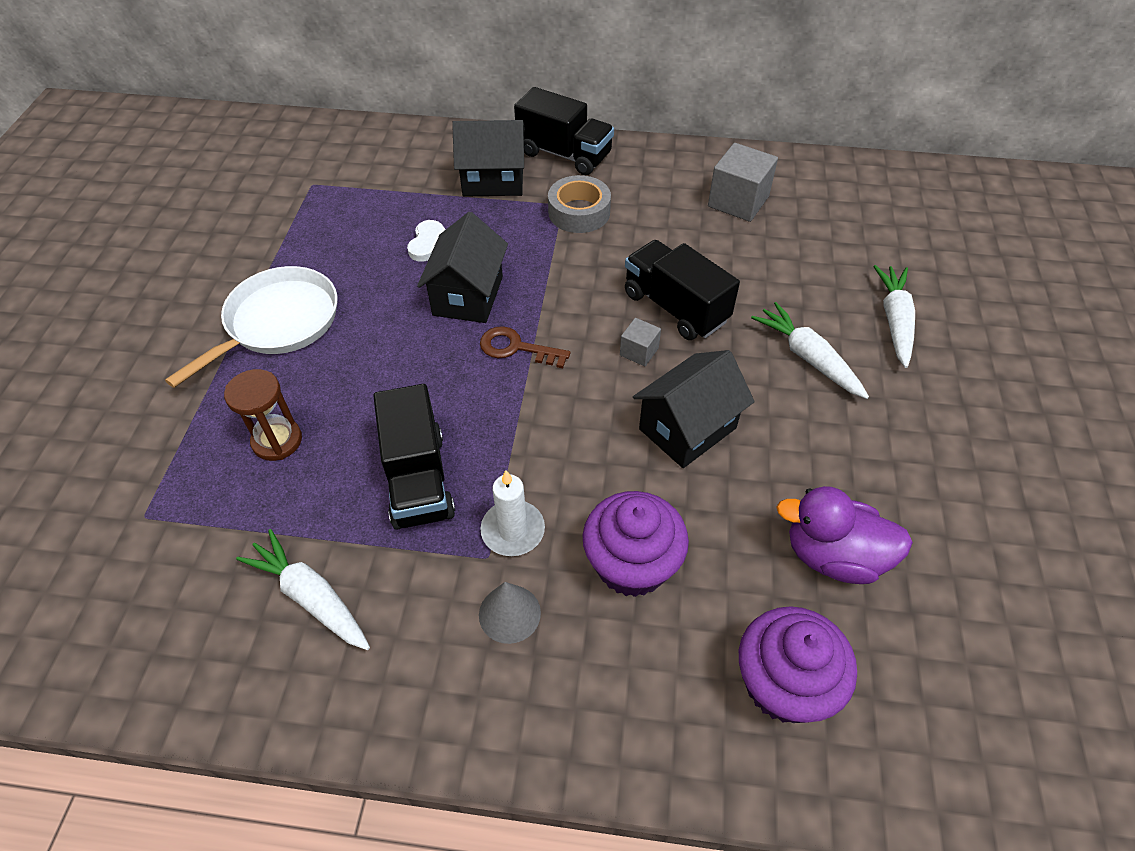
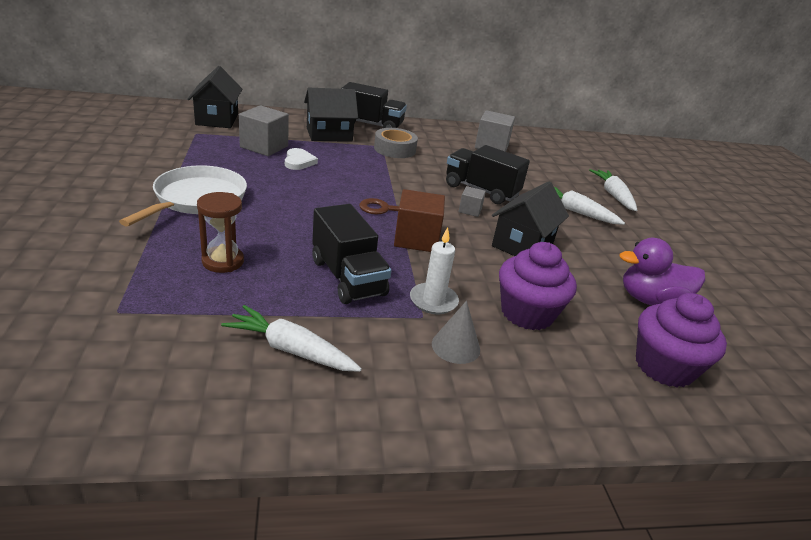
camera: 20 degrees left, 20 degrees down
black house [417,212,508,323] -> black house moved to [188,66,242,128]
none -> grey cube [239,105,289,156]
none -> brown cube [394,189,445,252]

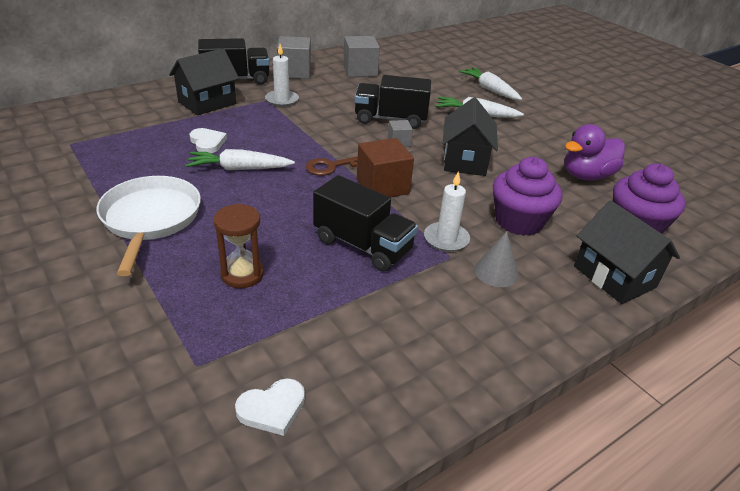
camera: 25 degrees left, 5 degrees up
black house [188,66,242,128] -> black house moved to [574,200,680,304]
white carrot [221,305,362,372] -> white carrot moved to [186,149,295,170]
grey cube [239,105,289,156] -> grey cube moved to [277,36,311,79]
grey tape [374,128,418,158] -> white candle [265,44,299,107]
none -> white heart [235,378,305,436]

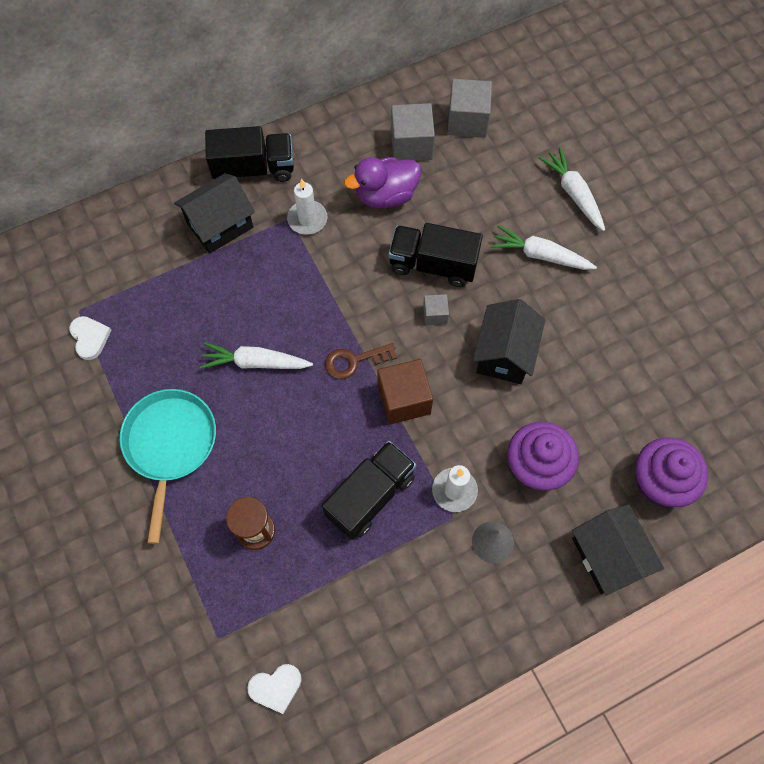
camera: 10 degrees right, 30 degrees up
white pan [96,176,201,276] -> turquoise pan [120,389,216,544]
white heart [190,128,227,153] -> white heart moved to [69,316,112,360]
grey cube [277,36,311,79] -> grey cube moved to [447,79,492,138]
black truck [313,175,418,272] -> black truck turned 90 degrees counterclockwise [322,441,416,540]
purple duck [564,124,625,181] -> purple duck moved to [344,157,421,208]

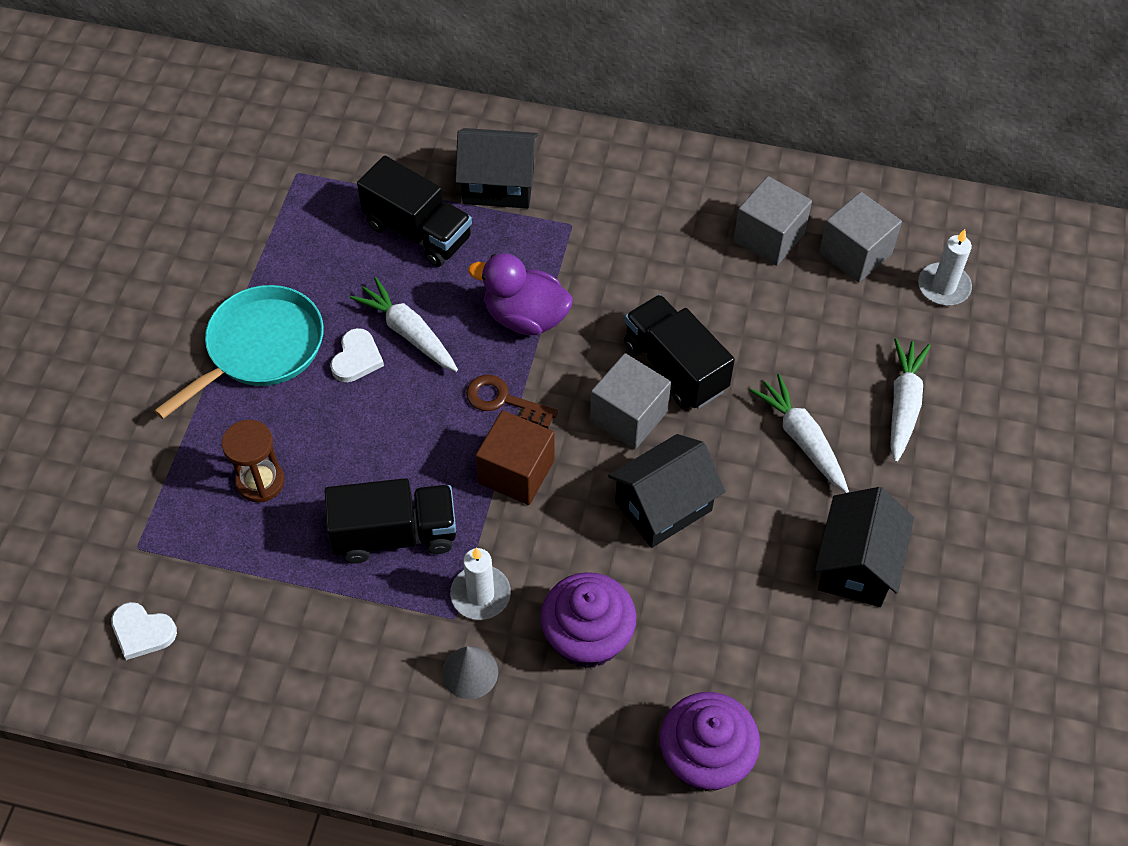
camera: 40 degrees right, 10 degrees down
white heart [69,316,112,360] -> white heart moved to [330,328,384,382]
black truck [205,126,294,182] -> black truck moved to [357,156,472,267]
white candle [287,179,327,235] -> white candle moved to [918,229,972,306]
purple duck [344,157,421,208] -> purple duck moved to [468,253,573,335]
grey cube [423,294,449,325] -> grey cube [590,353,671,449], size x1.87
black house [572,505,664,596] -> black house moved to [815,487,914,607]

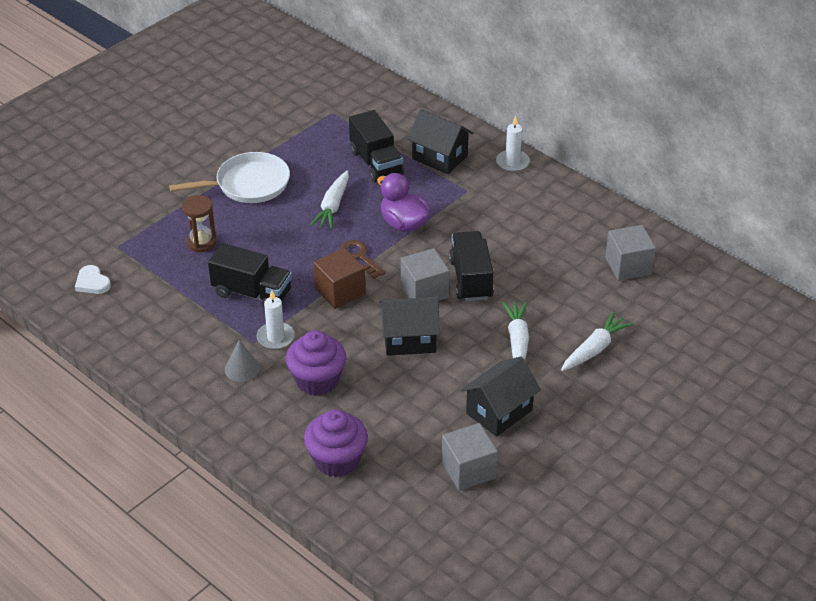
camera: 30 degrees right, 15 degrees down
turquoise pan [154,285,324,419] -> white pan [169,152,290,203]
white heart [330,328,384,382] -> none
white carrot [350,277,458,372] -> white carrot turned 150 degrees counterclockwise [310,171,349,229]
grey cube [734,176,812,266] -> grey cube moved to [442,423,498,491]
white candle [918,229,972,306] -> white candle moved to [496,116,530,172]

